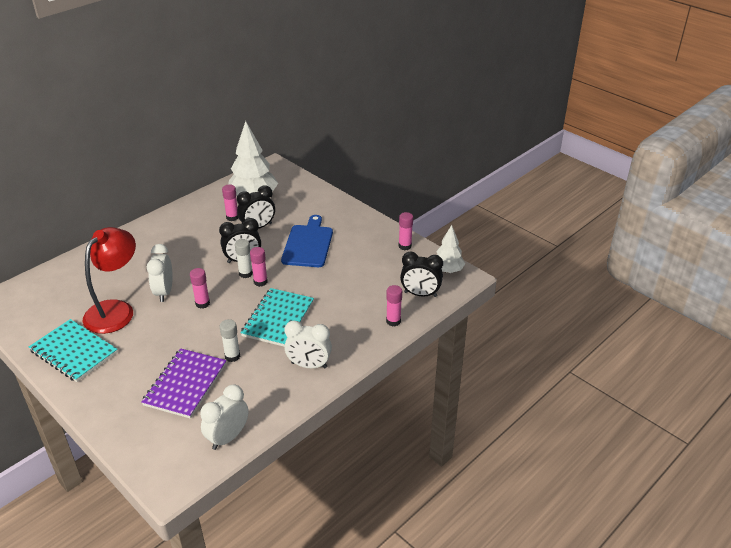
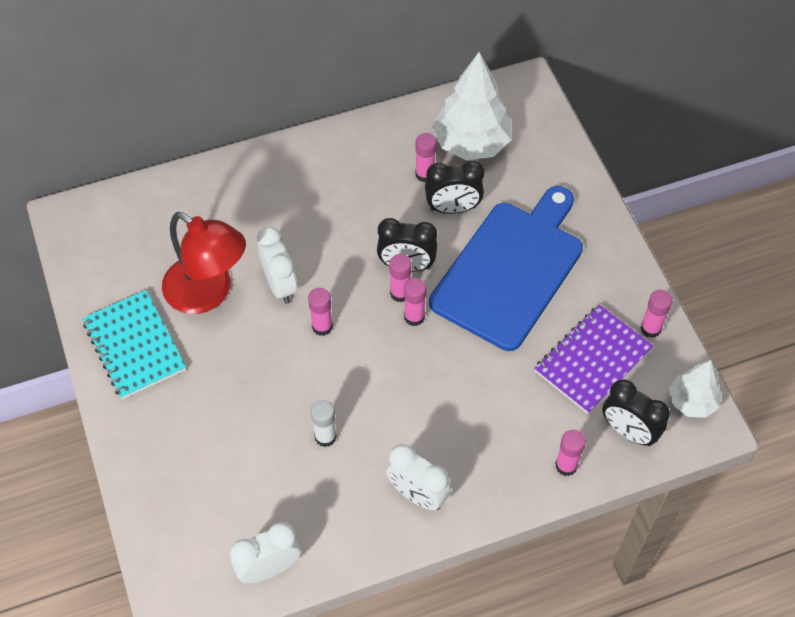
camera: 25 degrees right, 20 degrees up
red lamp [83,227,136,334] -> red lamp turned 75 degrees clockwise [162,212,246,314]
purple notebook [141,348,227,419] -> purple notebook moved to [534,305,653,414]
white clock [147,244,173,302] -> white clock turned 135 degrees clockwise [257,226,297,304]
white glue stick [235,239,253,278] -> pink glue stick [389,254,412,302]
turquoise notebook [241,288,314,347] -> none
blue cutting board [281,215,333,267] -> blue cutting board [429,186,583,351], size x1.55

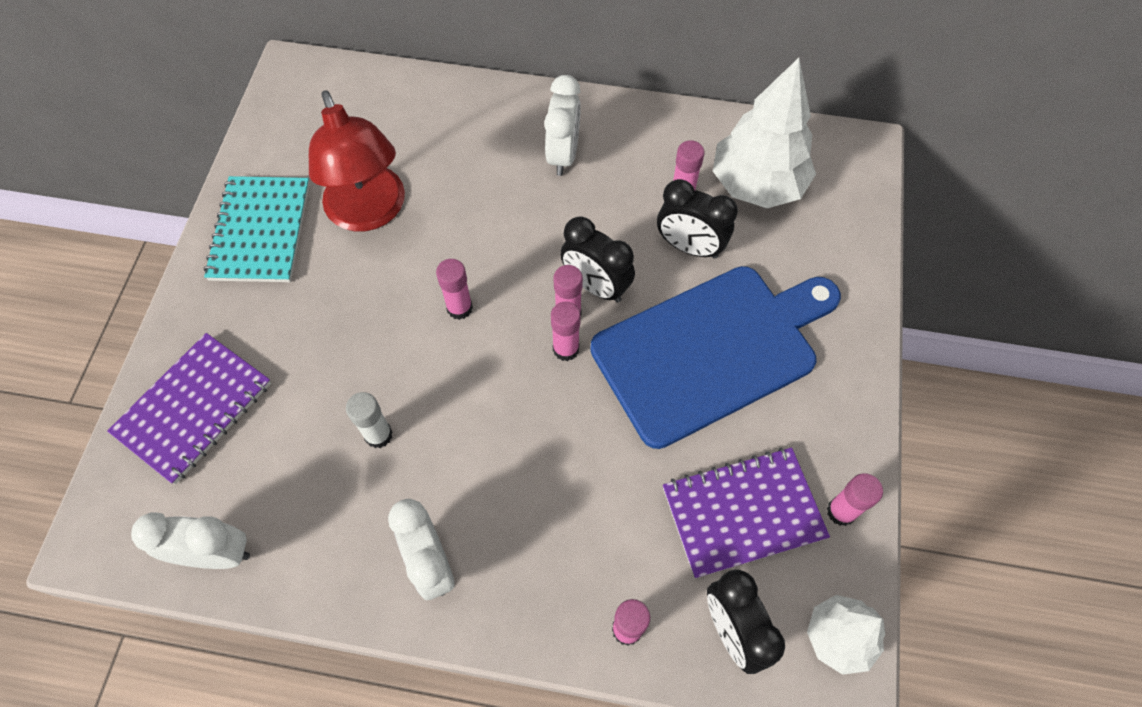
camera: 30 degrees right, 5 degrees up
white clock [257,226,297,304] -> white clock moved to [544,75,581,176]
none -> purple notebook [107,333,271,484]

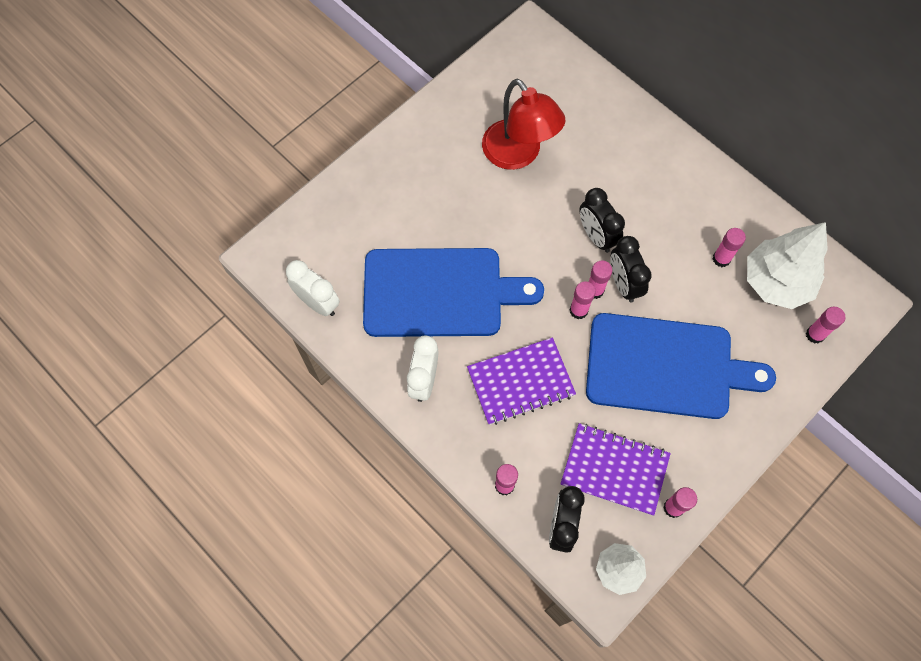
camera: 35 degrees right, 5 degrees up
purple notebook [107,333,271,484] -> purple notebook moved to [467,337,576,425]
turquoise notebook [204,176,310,282] -> none
red lamp [309,90,405,232] -> red lamp turned 45 degrees counterclockwise [482,79,566,170]
white glue stick [346,392,393,448] -> blue cutting board [363,248,544,337]
pink glue stick [436,259,473,320] -> pink glue stick moved to [806,307,845,344]
white clock [544,75,581,176] -> none
black clock [657,179,738,259] -> black clock moved to [580,188,625,253]

